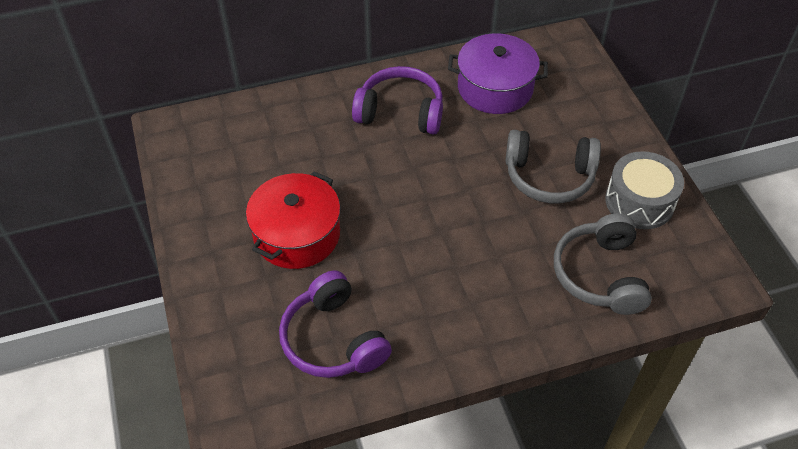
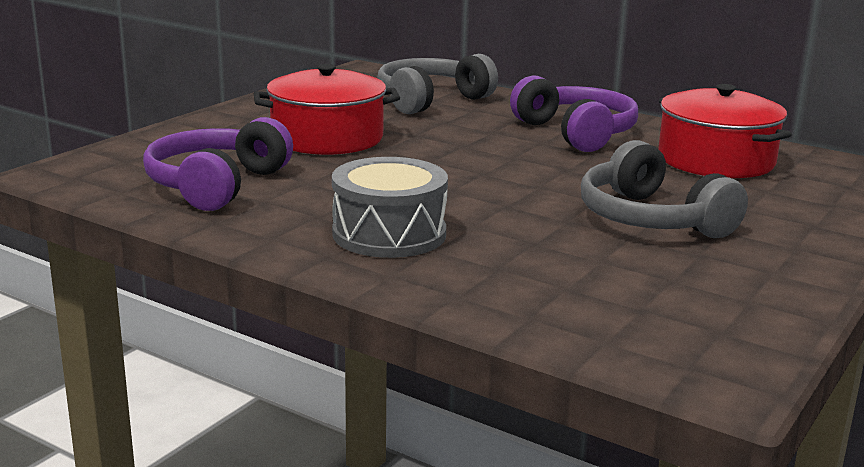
camera: 50 degrees right, 30 degrees down
purple pot [448,33,548,114] -> red pot [658,84,792,178]
grey headphones [554,213,652,315] -> grey headphones moved to [378,54,498,114]
grey drum [605,151,684,229] -> grey drum moved to [332,157,448,258]

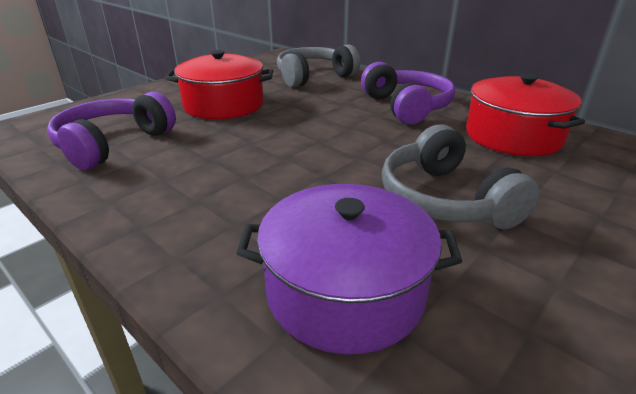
camera: 10 degrees right, 10 degrees up
grey drum [332,157,448,258] -> none
none -> purple pot [236,184,462,355]

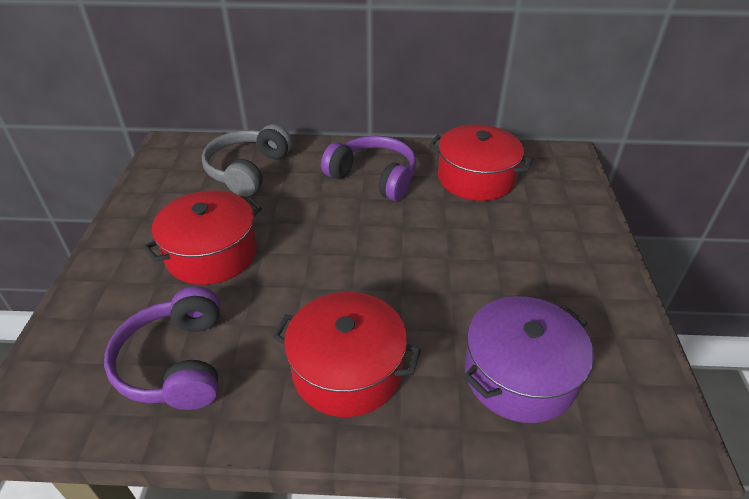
camera: 40 degrees left, 10 degrees up
grey headphones [382,125,540,229] -> none
none -> red pot [273,292,421,417]

